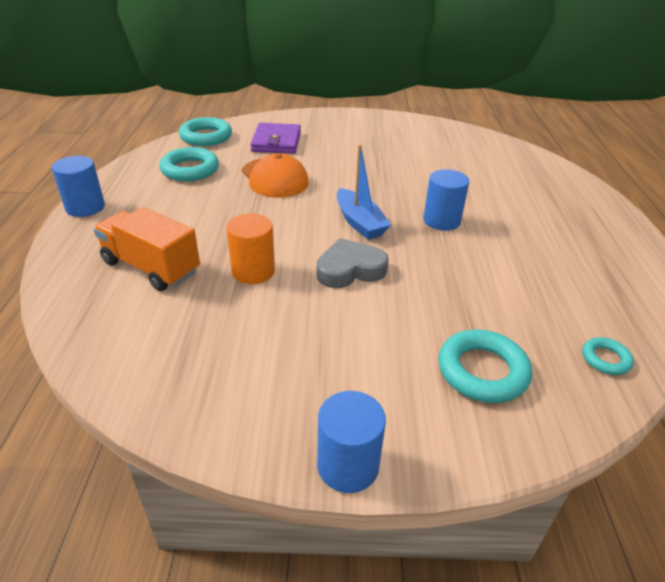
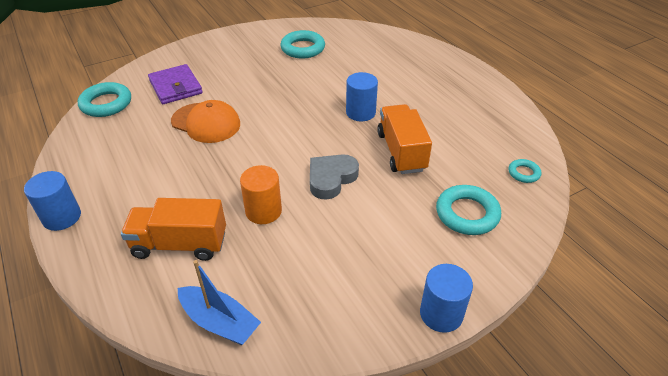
camera: 30 degrees left, 5 degrees up
turquoise ring [159,147,219,181] -> turquoise ring moved to [280,30,325,59]
blue boat [337,145,391,240] -> blue boat moved to [178,260,261,345]
none -> orange truck [377,104,432,174]

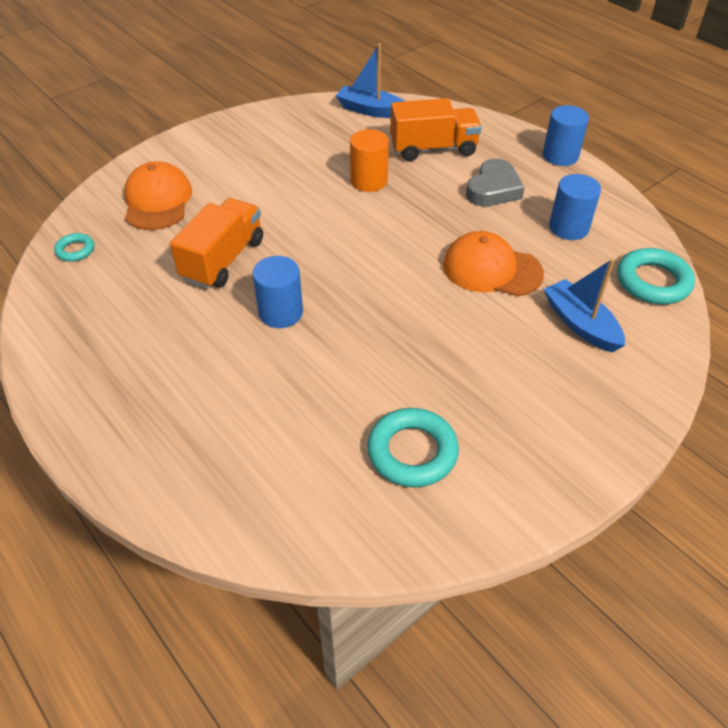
camera: 170 degrees right, 5 degrees up
purple wallet [148,64,203,104] -> blue boat [544,259,625,353]
grey heart [310,154,359,200] -> grey heart moved to [466,159,525,207]
orange truck [377,104,432,174] -> orange truck turned 135 degrees counterclockwise [170,198,263,289]
blue cylinder [420,264,473,333] -> blue cylinder moved to [549,174,601,240]
turquoise ring [436,185,501,235] -> orange cap [124,161,192,230]

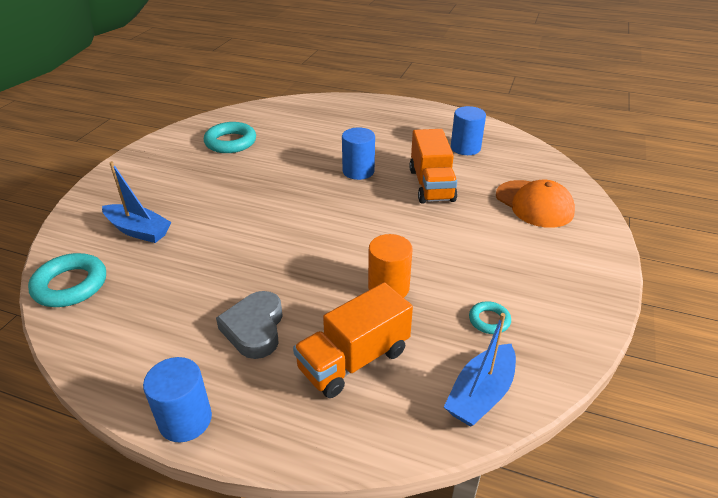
camera: 150 degrees right, 10 degrees down
turquoise ring [54,233,94,262] -> turquoise ring moved to [469,301,511,334]
blue boat [336,44,404,118] -> blue boat turned 135 degrees clockwise [444,313,516,427]
orange cap [443,231,544,297] -> none
blue cylinder [549,174,601,240] -> blue cylinder moved to [451,106,486,155]

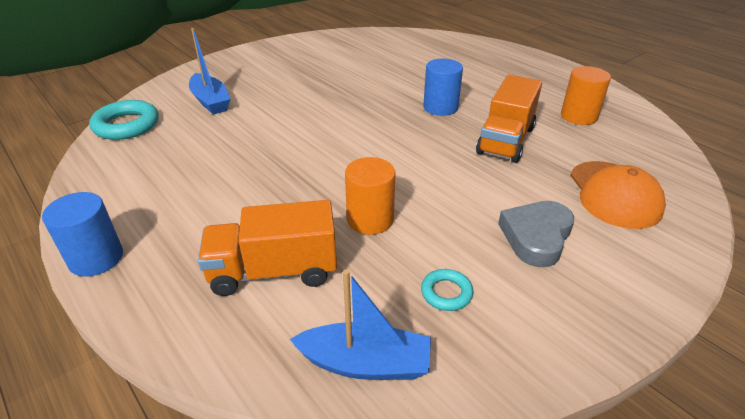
camera: 30 degrees right, 0 degrees up
turquoise ring [204,122,256,153] -> none
grey heart [216,291,283,359] -> grey heart moved to [498,201,574,267]
blue boat [444,313,516,427] -> blue boat turned 150 degrees counterclockwise [290,270,431,380]
blue cylinder [451,106,486,155] -> orange cylinder [561,66,611,125]

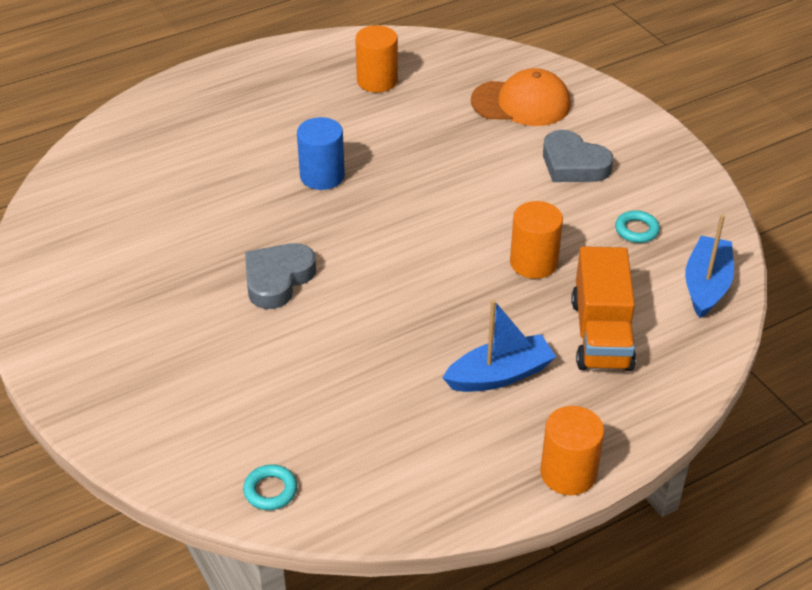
camera: 80 degrees left, 5 degrees up
blue cylinder [42,192,123,277] -> orange cylinder [540,406,604,495]
turquoise ring [89,100,158,140] -> turquoise ring [243,464,297,510], size x0.54
blue boat [189,28,231,115] -> blue boat moved to [443,299,556,392]
orange truck [476,75,542,163] -> none
none -> grey heart [245,243,316,309]

